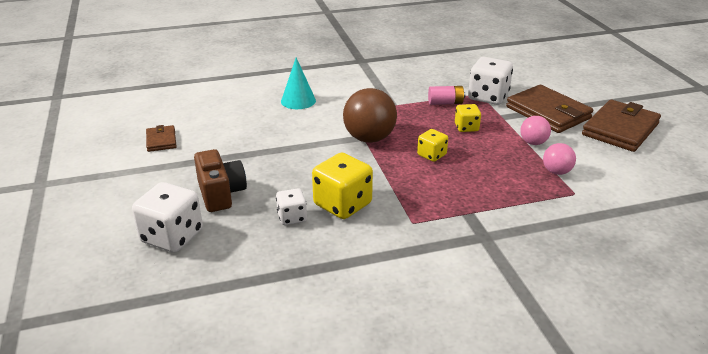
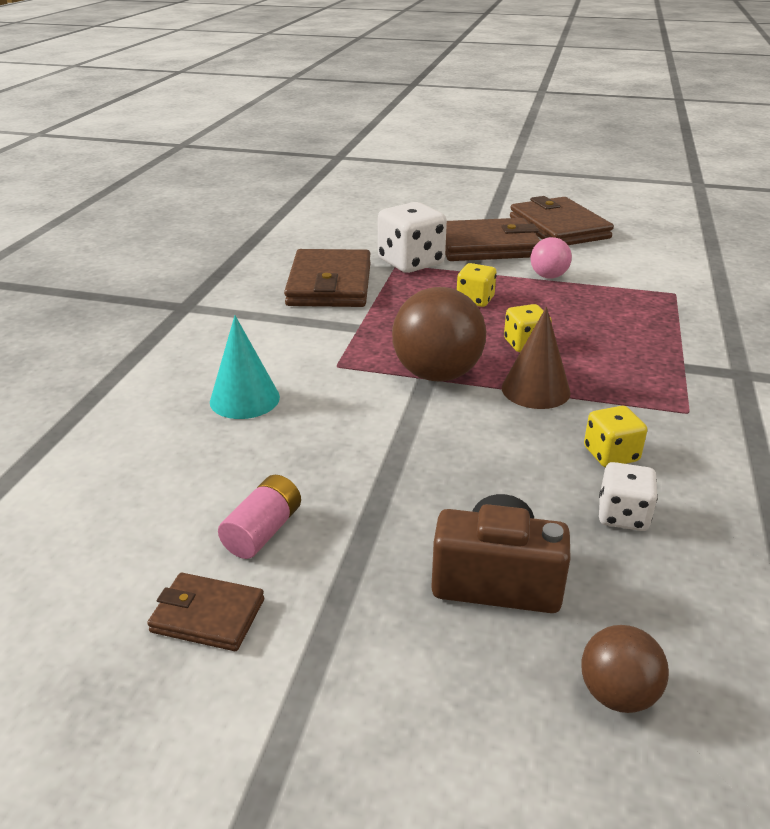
camera: 60 degrees left, 0 degrees up
white dice [132,182,203,253] -> brown ball [581,625,669,713]
yellow dice [312,153,373,219] -> yellow dice [584,406,647,467], size x0.57
pink battery [428,86,465,105] -> pink battery moved to [218,475,301,559]
pink ball [543,143,576,175] -> none
none -> brown wallet [284,249,371,307]
none -> brown cone [502,307,571,409]

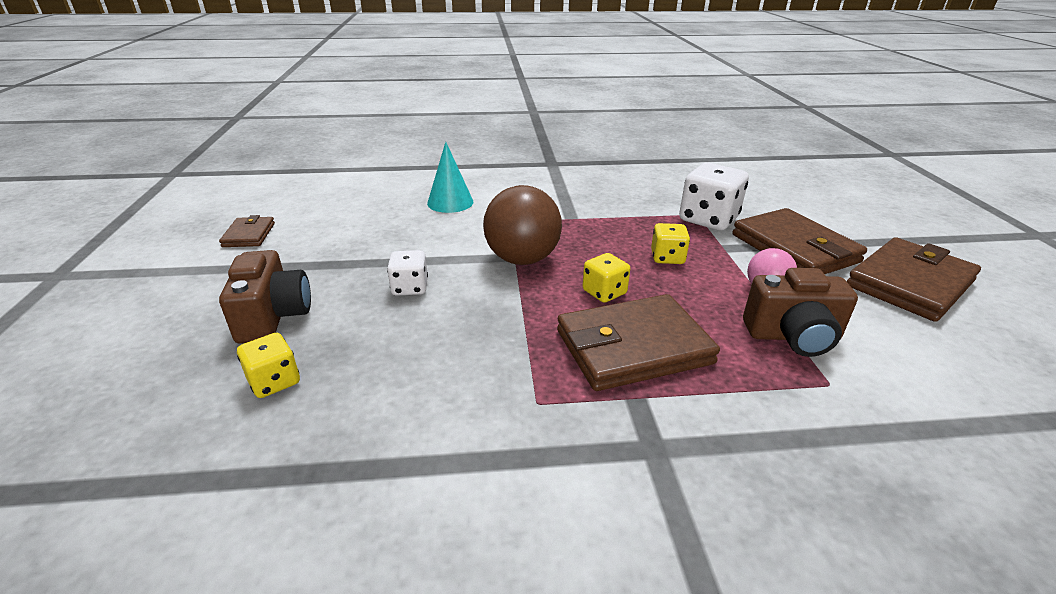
camera: 70 degrees right, 0 degrees up
pink battery [218,475,301,559] -> none
brown wallet [284,249,371,307] -> brown wallet moved to [557,294,720,391]
brown cone [502,307,571,409] -> none
brown ball [581,625,669,713] -> none
yellow dice [584,406,647,467] -> yellow dice moved to [237,333,300,398]
white dice [599,462,658,531] -> white dice moved to [387,250,428,296]
none -> brown camera [743,268,858,357]

